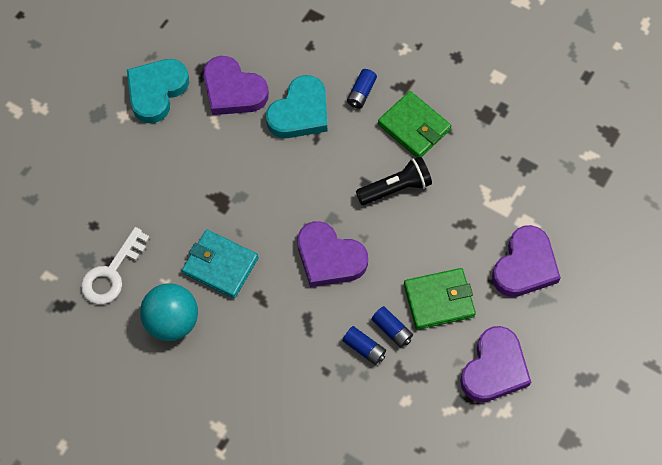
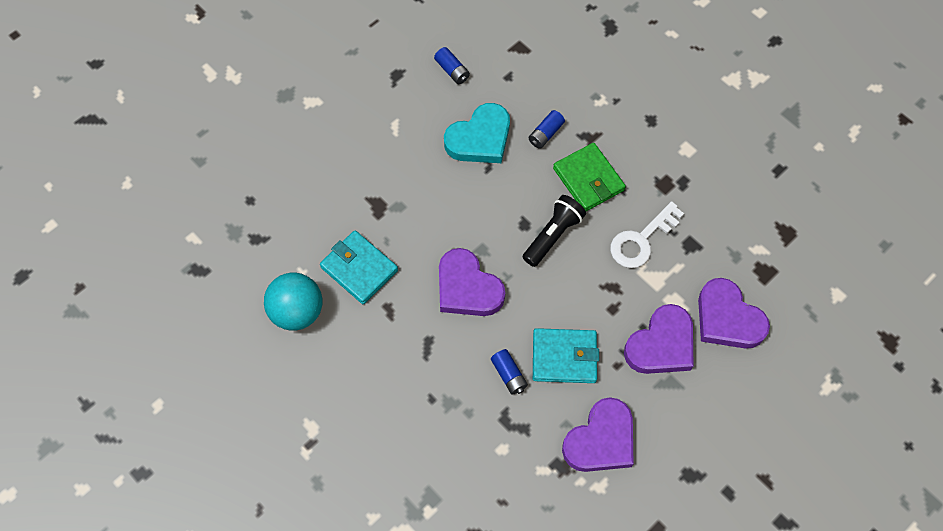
camera: 15 degrees right, 0 degrees up
white key [81,227,150,304] -> white key moved to [610,201,684,268]
turquoise heart [127,59,189,123] -> none
purple heart [203,56,269,115] -> purple heart moved to [698,278,770,349]
blue battery [342,326,386,365] -> blue battery moved to [434,47,470,84]
black flashlight [356,156,432,205] -> black flashlight turned 45 degrees counterclockwise [523,195,586,267]
green wallet [404,268,476,330] -> turquoise wallet [533,328,599,383]

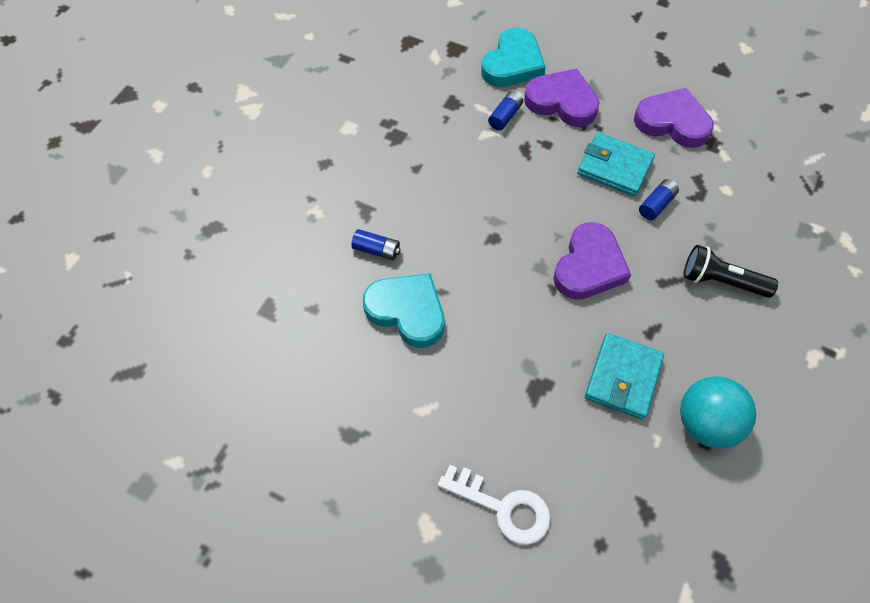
camera: 110 degrees left, 5 degrees down
blue battery [434,47,470,84] -> blue battery moved to [488,91,523,131]
black flashlight [523,195,586,267] -> black flashlight moved to [684,245,778,298]
turquoise wallet [533,328,599,383] -> turquoise wallet turned 45 degrees counterclockwise [577,132,655,197]
green wallet [553,143,626,211] -> none
white key [610,201,684,268] -> white key moved to [438,465,551,545]
purple heart [698,278,770,349] -> turquoise heart [481,28,546,87]

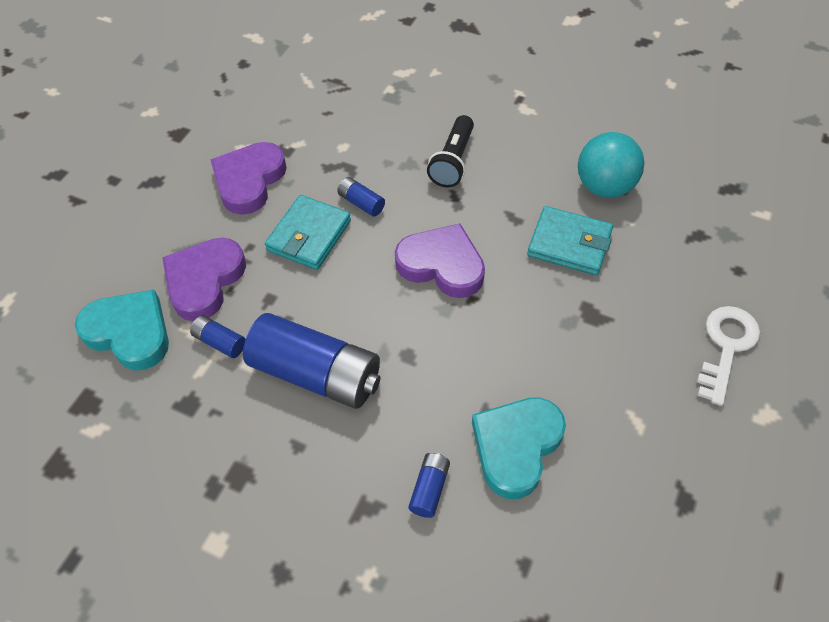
camera: 90 degrees left, 5 degrees down
none -> blue battery [243,313,380,409]

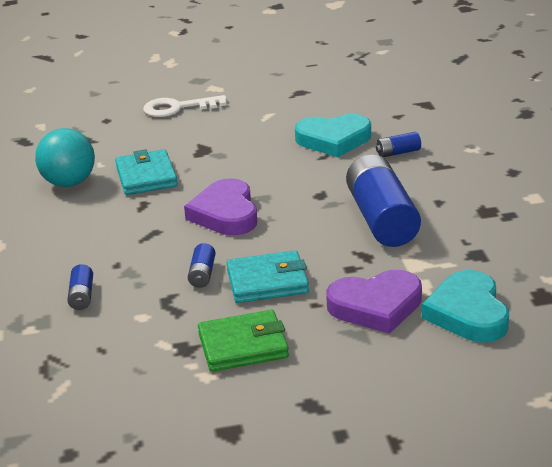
camera: 125 degrees left, 25 degrees down
blue battery [190,315,246,358] -> blue battery moved to [67,264,93,310]
purple heart [211,142,287,215] -> green wallet [198,310,289,372]
black flashlight [427,115,474,187] -> none

